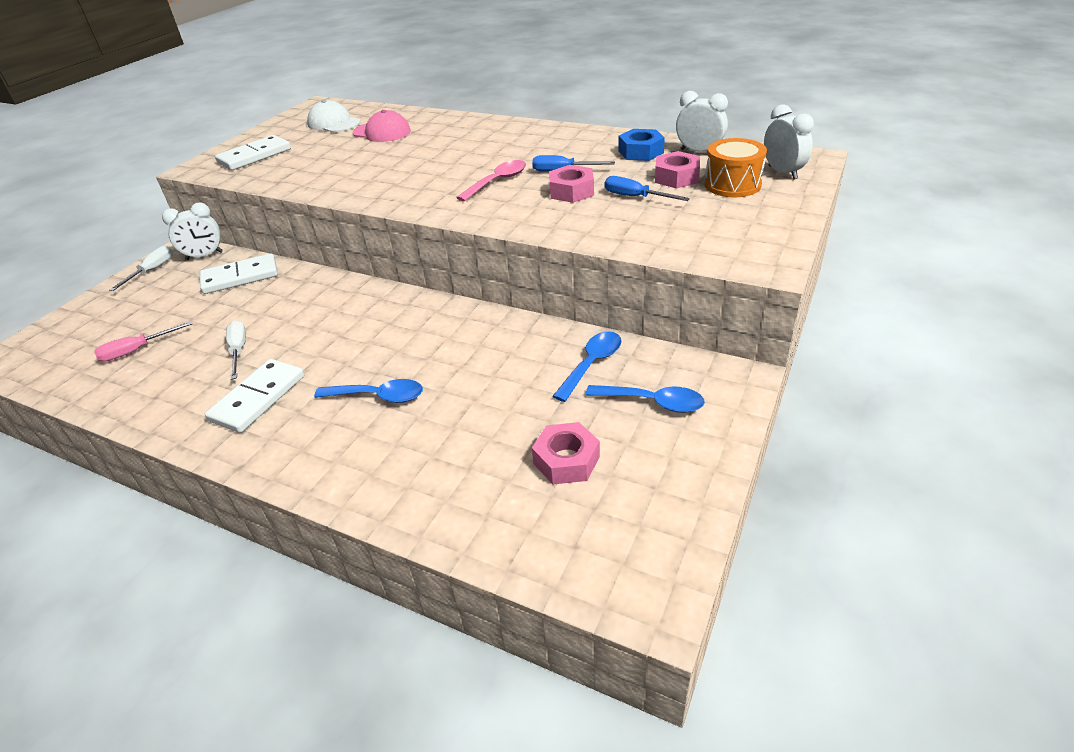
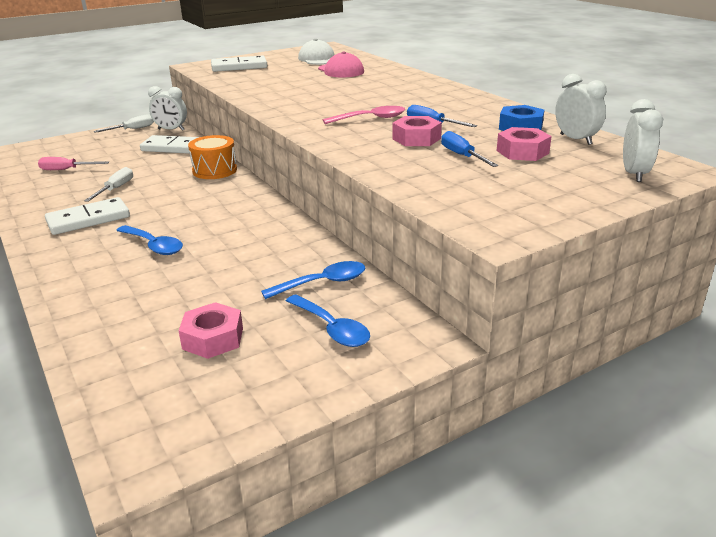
camera: 30 degrees right, 10 degrees down
orange drum [705,138,767,197] -> orange drum moved to [188,135,237,179]

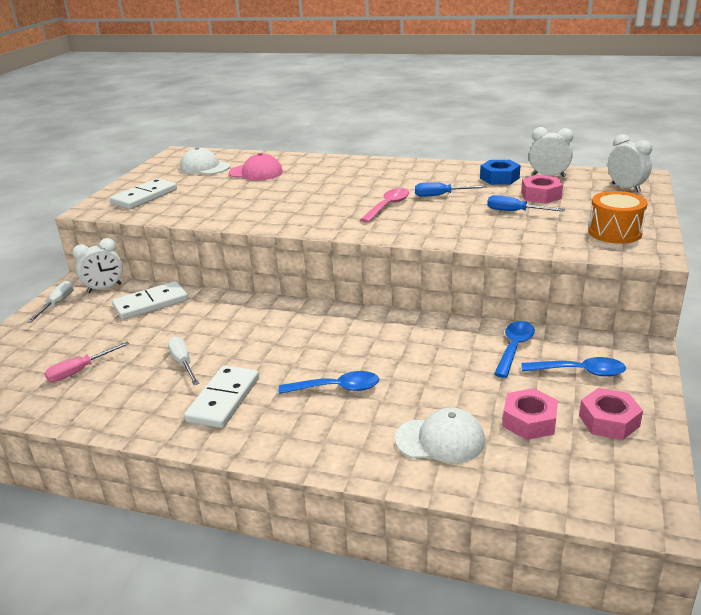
camera: 40 degrees left, 0 degrees up
orange drum [188,135,237,179] -> orange drum moved to [588,191,648,244]
pink nut [392,116,442,146] -> pink nut moved to [579,388,643,440]
none -> white cap [395,408,485,463]

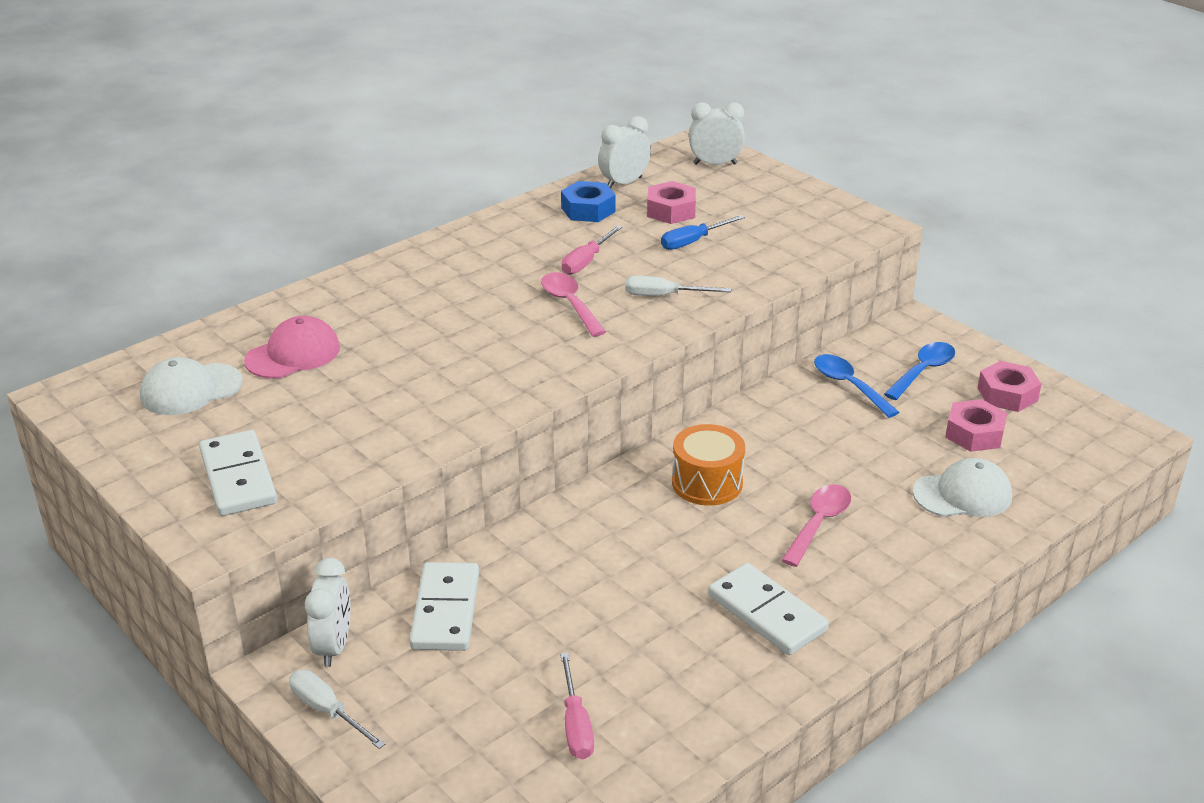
camera: 60 degrees left, 5 degrees up
white screwdriver [168,337,199,385] -> white screwdriver moved to [625,276,731,296]
blue spoon [279,371,379,394] -> pink spoon [781,484,851,567]
white cap [395,408,485,463] -> white cap turned 45 degrees clockwise [913,458,1012,517]
blue screwdriver [415,182,486,197] -> pink screwdriver [562,225,622,275]
orange drum [588,191,648,244] -> orange drum moved to [672,424,745,506]

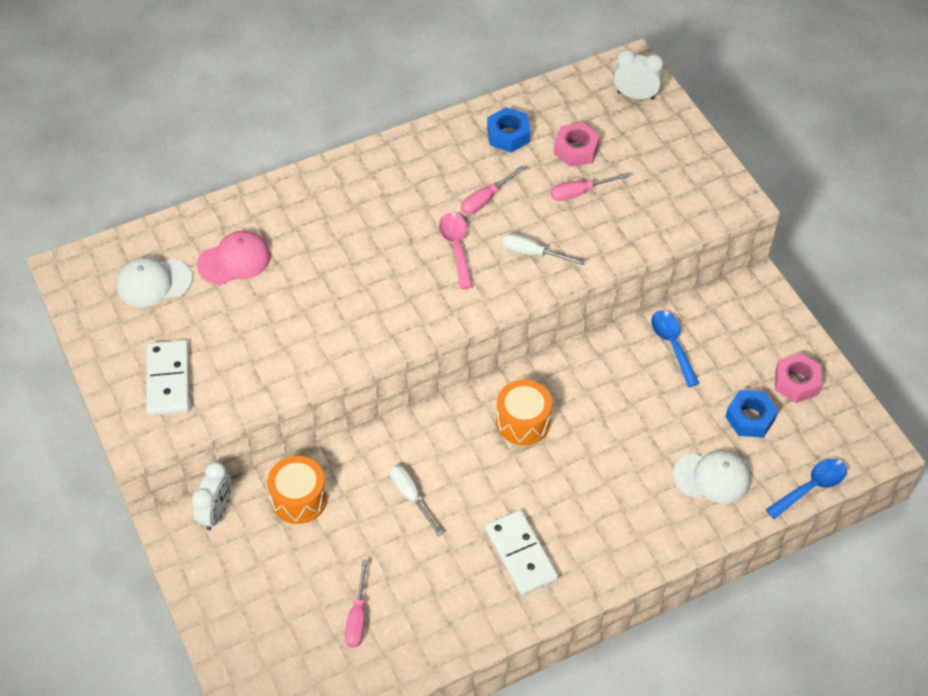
camera: 15 degrees right, 20 degrees up
white screwdriver [289,670,385,749] -> white screwdriver moved to [389,465,443,537]
white domino [409,562,479,651] -> orange drum [267,456,327,524]
white clock [598,116,651,189] -> none
blue screwdriver [661,215,745,250] -> pink screwdriver [551,173,630,201]
pink spoon [781,484,851,567] -> none
blue spoon [884,342,955,400] -> blue spoon moved to [765,459,847,519]
pink nut [945,399,1007,452] -> blue nut [725,390,778,437]

